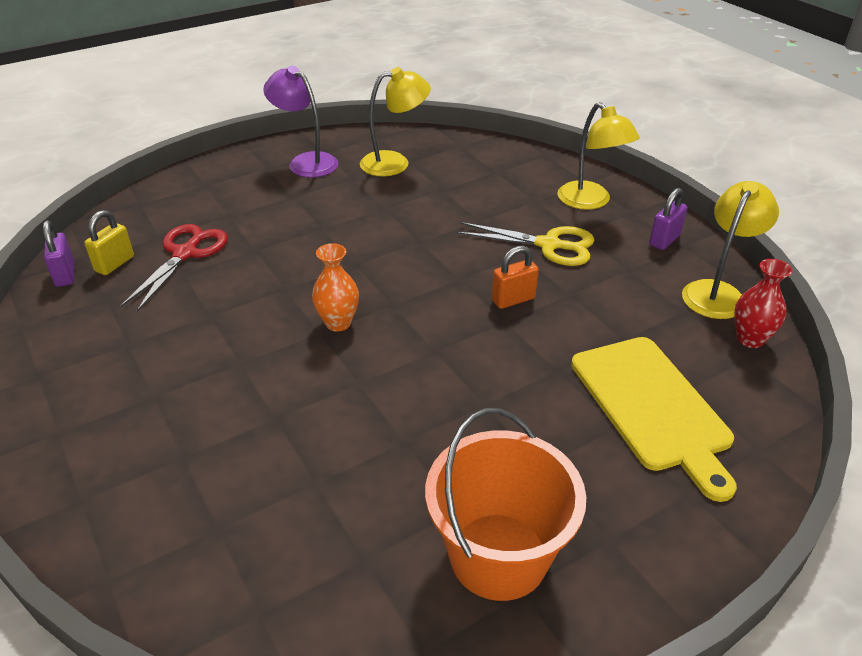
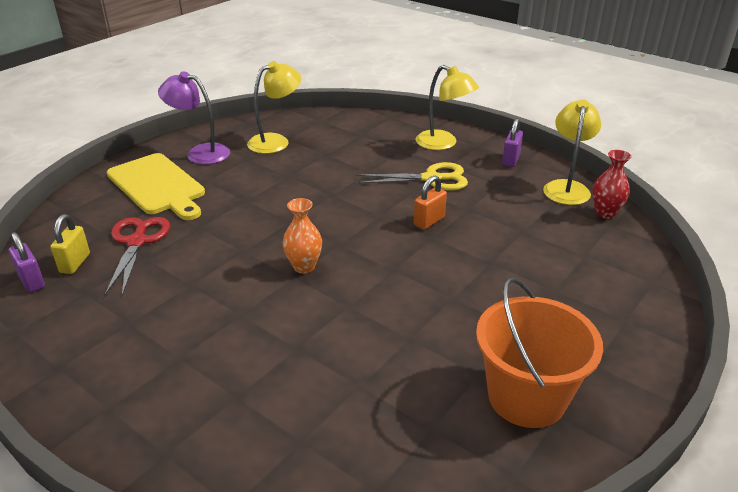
camera: 20 degrees left, 5 degrees down
yellow cutting board [571,337,737,502] -> yellow cutting board moved to [107,153,205,220]

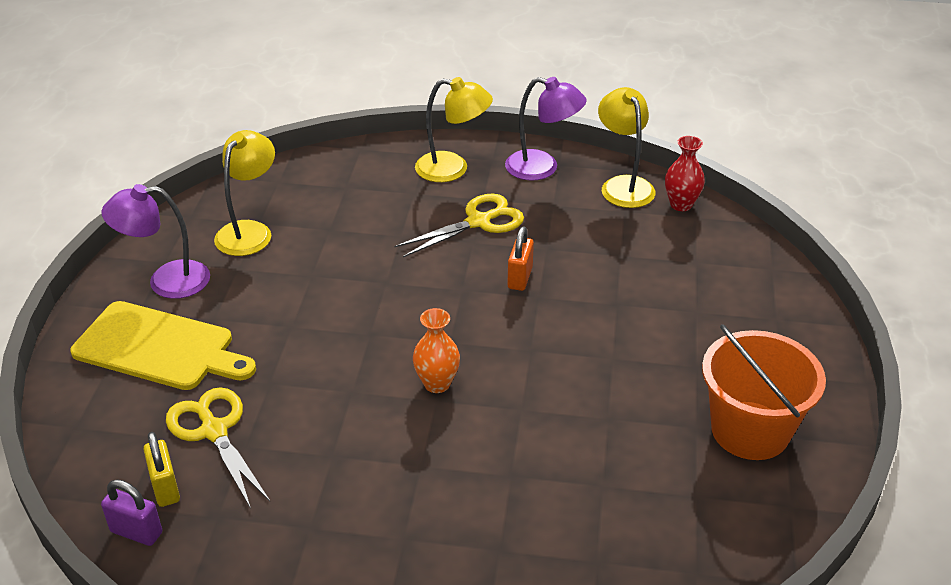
camera: 30 degrees left, 5 degrees up
red scissors [105,217,170,296] -> yellow scissors [166,387,270,509]
purple padlock [502,118,523,167] -> purple lamp [505,77,587,180]

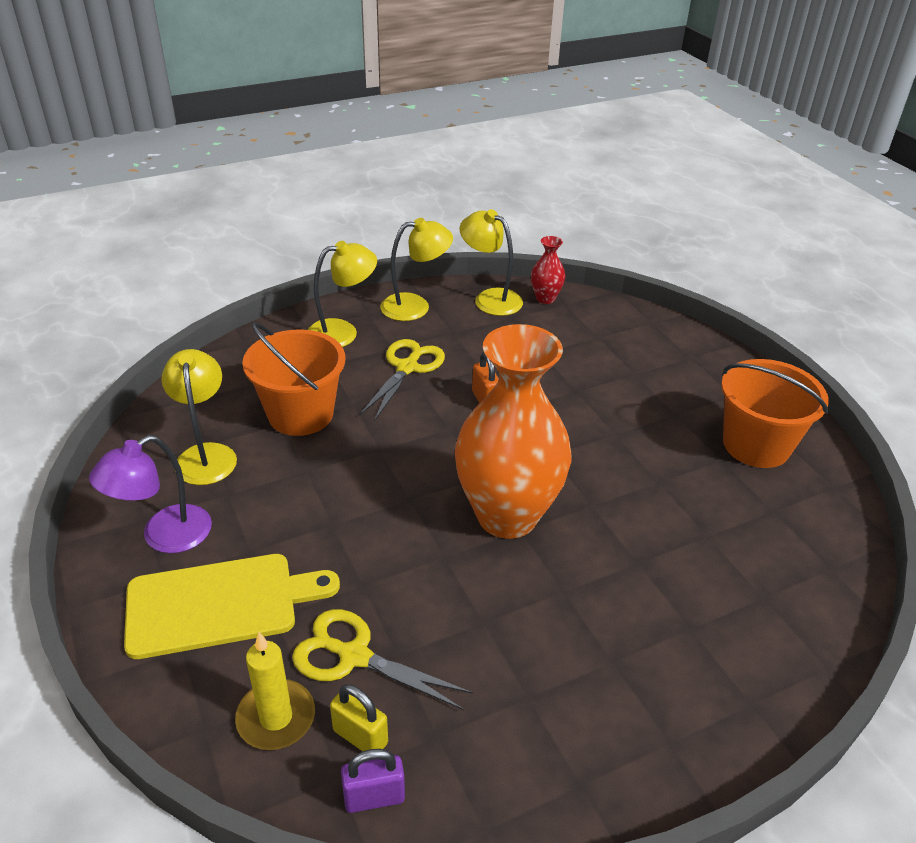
camera: 35 degrees left, 0 degrees up
orange vase [413,308,460,393] -> orange vase [455,324,572,539], size x2.41
purple lamp [505,77,587,180] -> yellow lamp [380,218,453,321]
none -> yellow candle [235,632,315,750]
none -> orange bucket [242,322,345,436]

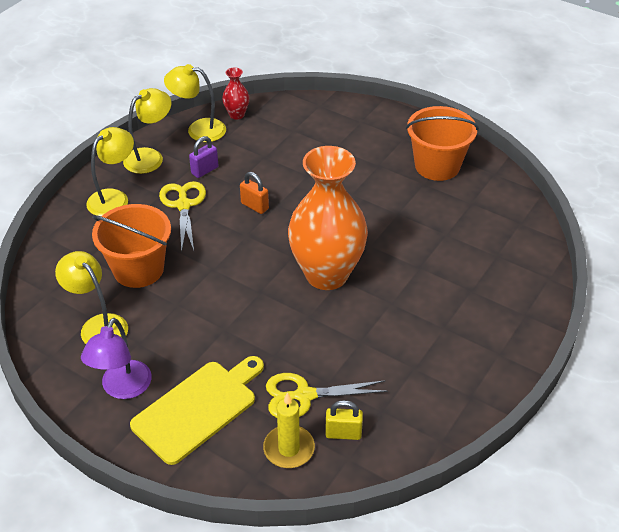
camera: 30 degrees left, 5 degrees up
purple padlock [341,749,405,813] -> purple padlock moved to [189,136,219,178]

